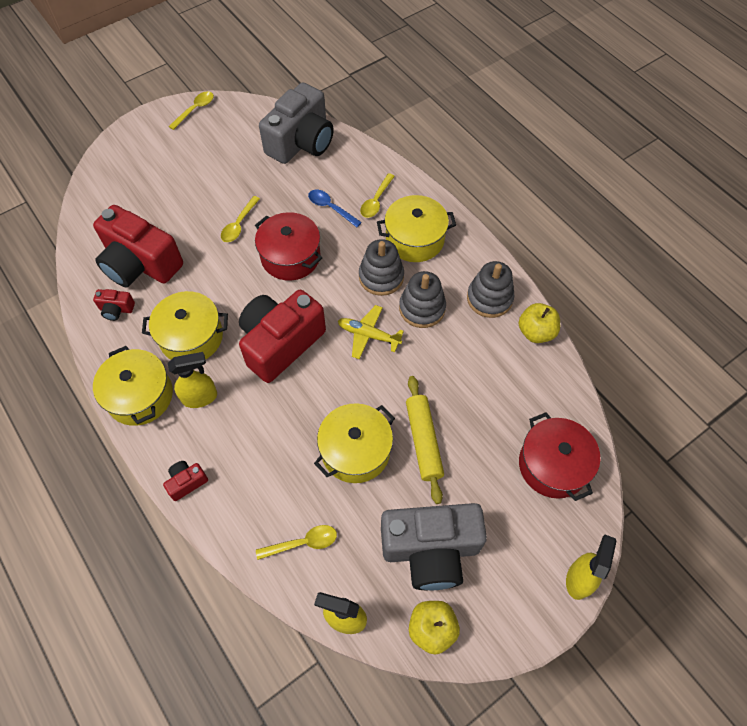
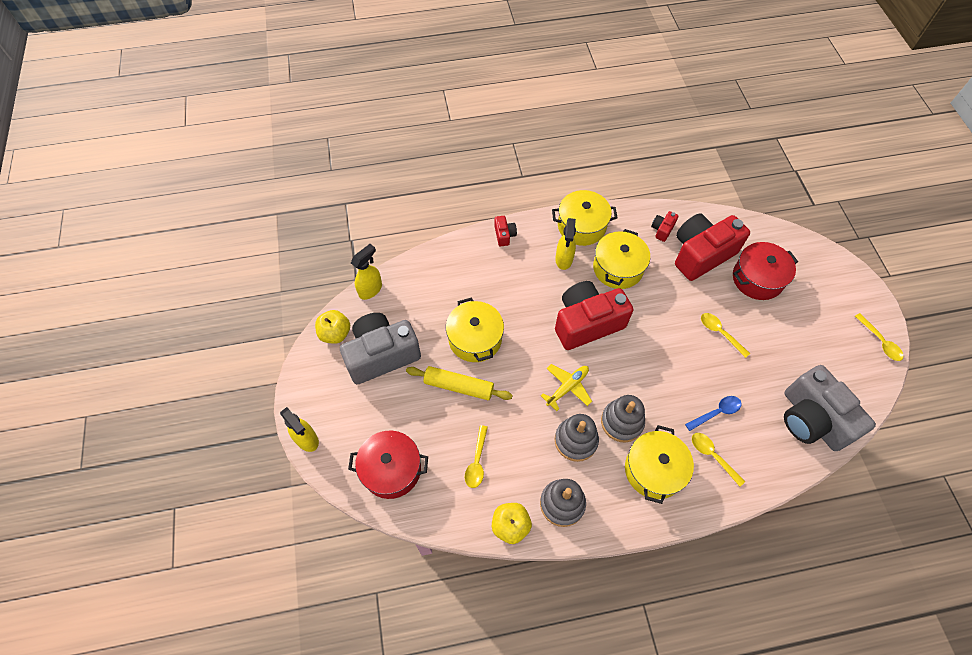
camera: 115 degrees right, 0 degrees up
red camera [239,290,326,383] -> red camera turned 90 degrees counterclockwise [555,281,633,350]
red pot [255,212,322,281] -> red pot moved to [733,242,798,300]
yellow spoon [256,525,337,560] -> yellow spoon moved to [465,425,488,488]
grey camera [381,503,487,590] -> grey camera turned 45 degrees clockwise [340,313,421,384]

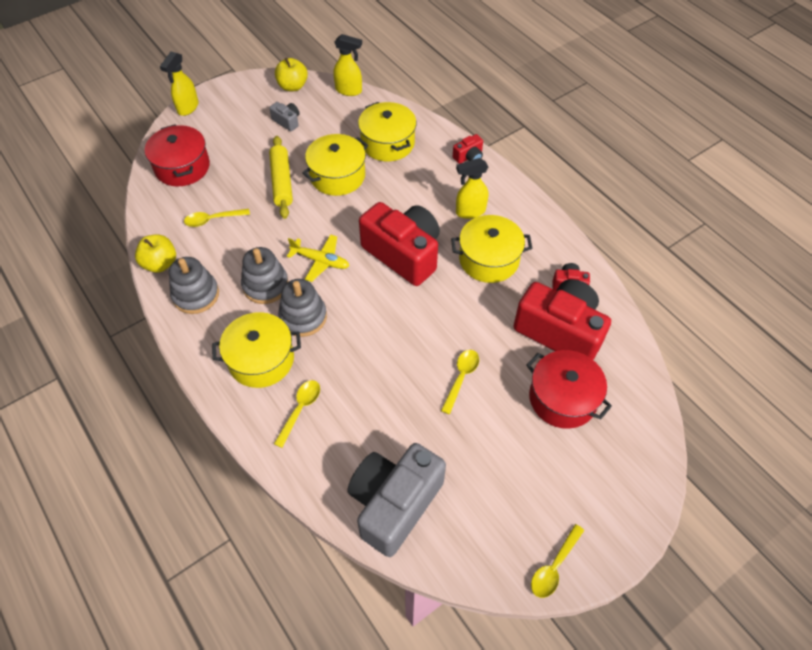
camera: 65 degrees right, 5 degrees down
grey camera [340,313,421,384] -> grey camera [269,102,300,131], size x0.42
yellow pot [552,190,617,246] -> yellow pot moved to [358,102,416,161]
blue spoon [685,396,741,431] -> none

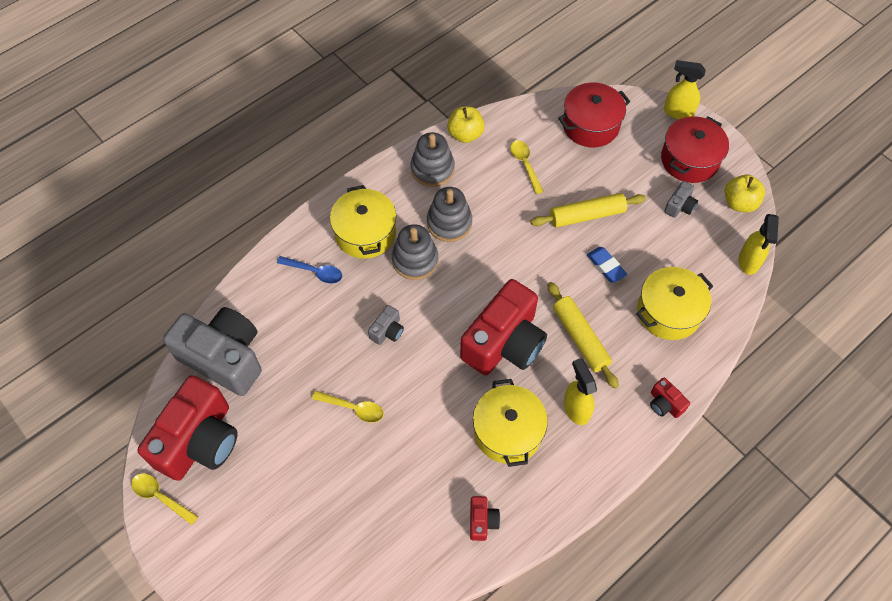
camera: 85 degrees right, 5 degrees up
yellow spoon [274,380,320,448] -> blue spoon [277,256,342,283]
yellow plane [287,234,349,282] -> none
yellow pot [302,134,368,196] -> blue eraser [587,247,627,283]
red camera [513,279,611,360] -> red camera moved to [137,375,238,481]
red pot [526,350,612,429] -> red pot moved to [661,116,729,183]
none -> grey camera [368,305,404,345]
none -> yellow rolling pin [547,282,619,389]

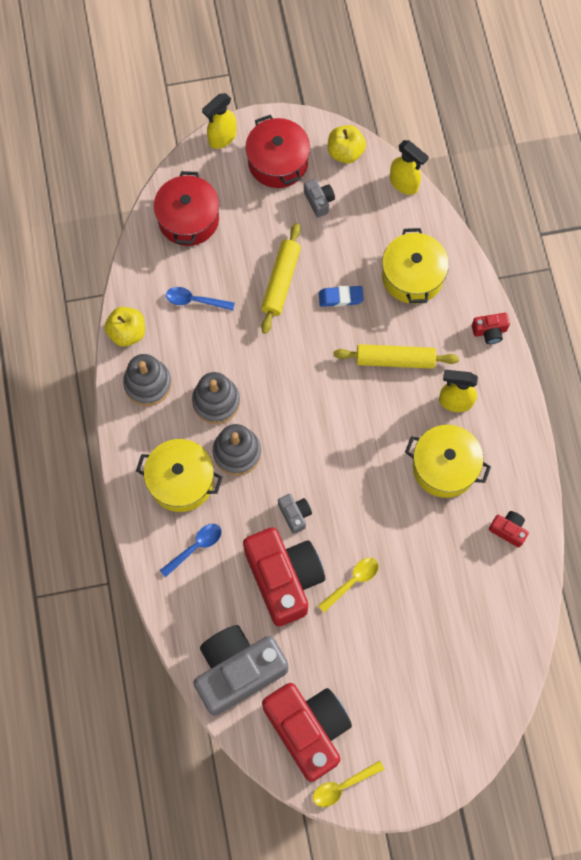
camera: 60 degrees left, 10 degrees up
red camera [460,279,547,375] -> red camera moved to [243,528,325,627]
yellow spoon [510,140,544,194] -> blue spoon [166,287,235,311]

